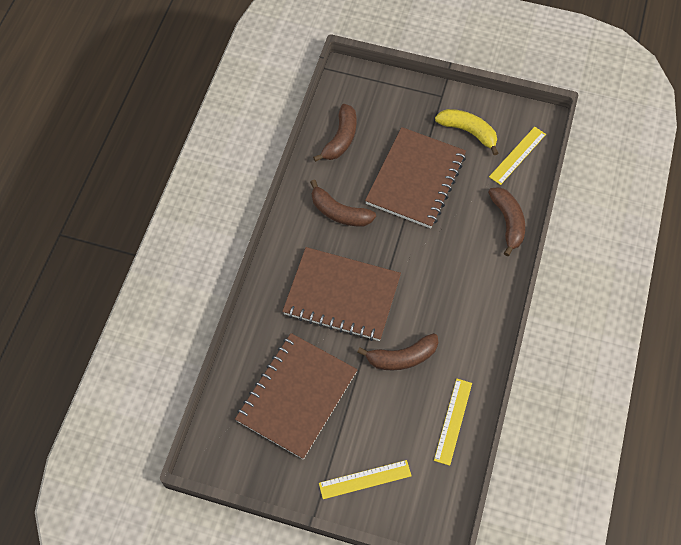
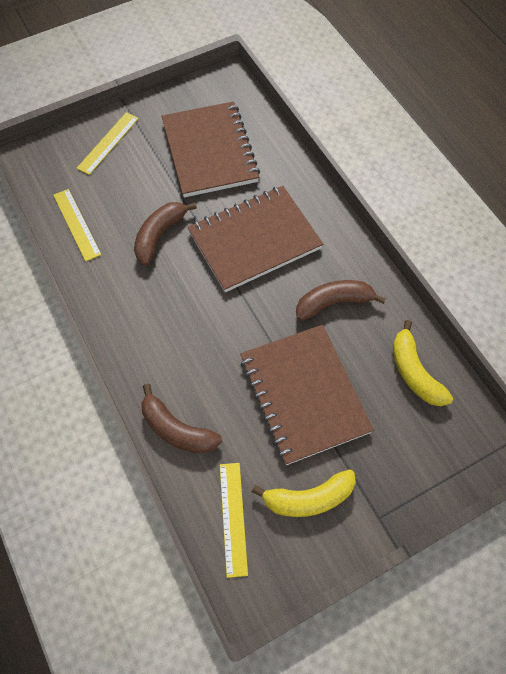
camera: 135 degrees right, 0 degrees up
brown banana [313,104,356,162] -> yellow banana [393,320,453,406]

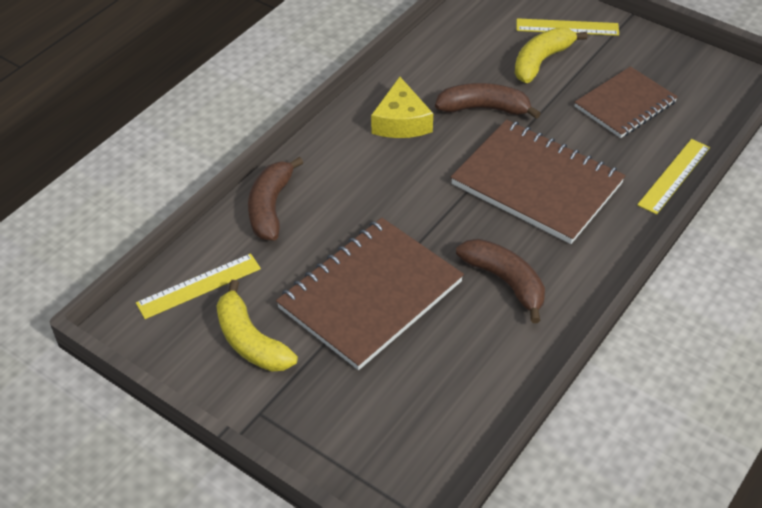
camera: 65 degrees right, 15 degrees down
yellow ruler [53,189,101,262] -> yellow ruler moved to [637,139,710,215]
brown notebook [161,101,260,197] -> brown notebook [574,66,678,138], size x0.64
yellow banana [393,320,453,406] -> yellow banana moved to [515,27,588,83]
none -> yellow cheese [371,77,433,138]

